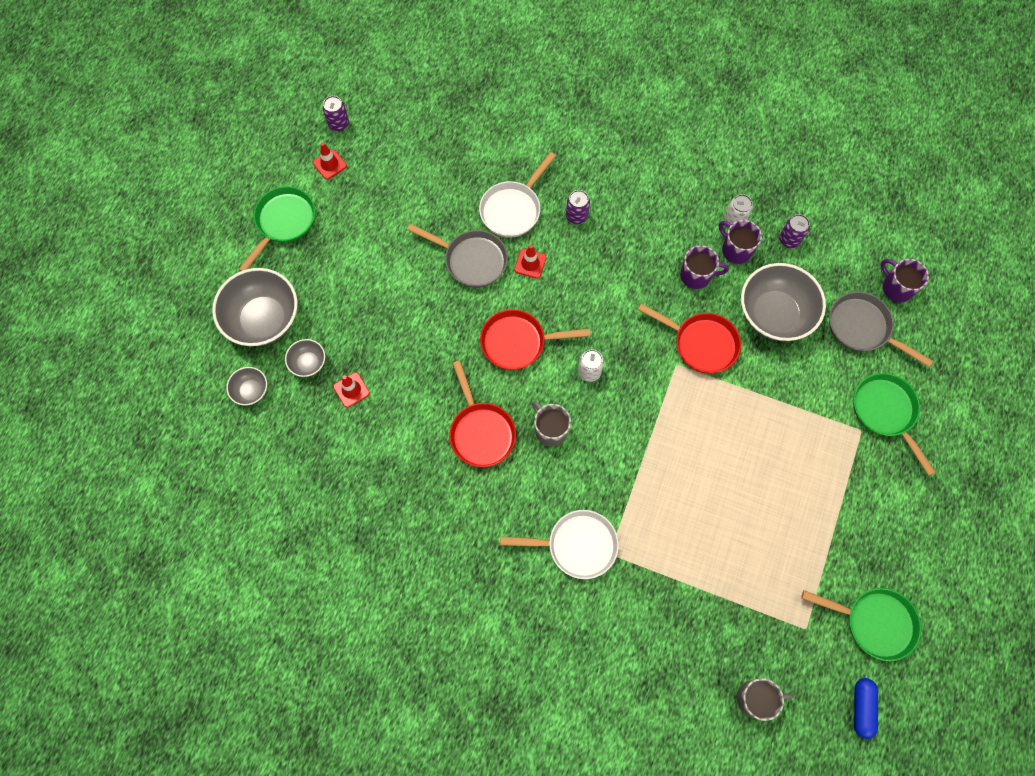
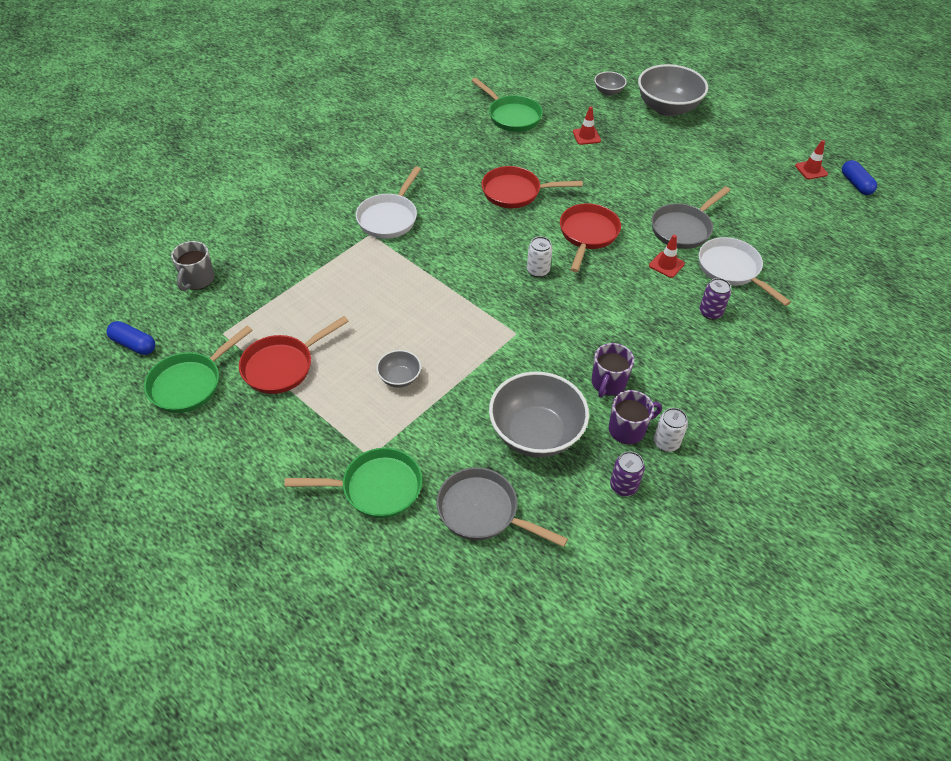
camera: 110 degrees right, 20 degrees down
green pan [239,186,315,271] -> green pan moved to [471,78,543,132]
grey bowl [285,339,325,377] -> grey bowl moved to [376,350,421,388]
purple can [322,96,349,132] -> blue capsule [842,160,877,195]
grey mug [532,401,571,447] -> none
red pan [638,303,741,374] -> red pan moved to [239,316,349,394]
grey pan [829,292,933,367] -> grey pan turned 120 degrees counterclockwise [437,467,568,547]
purple mug [881,259,929,303] -> none

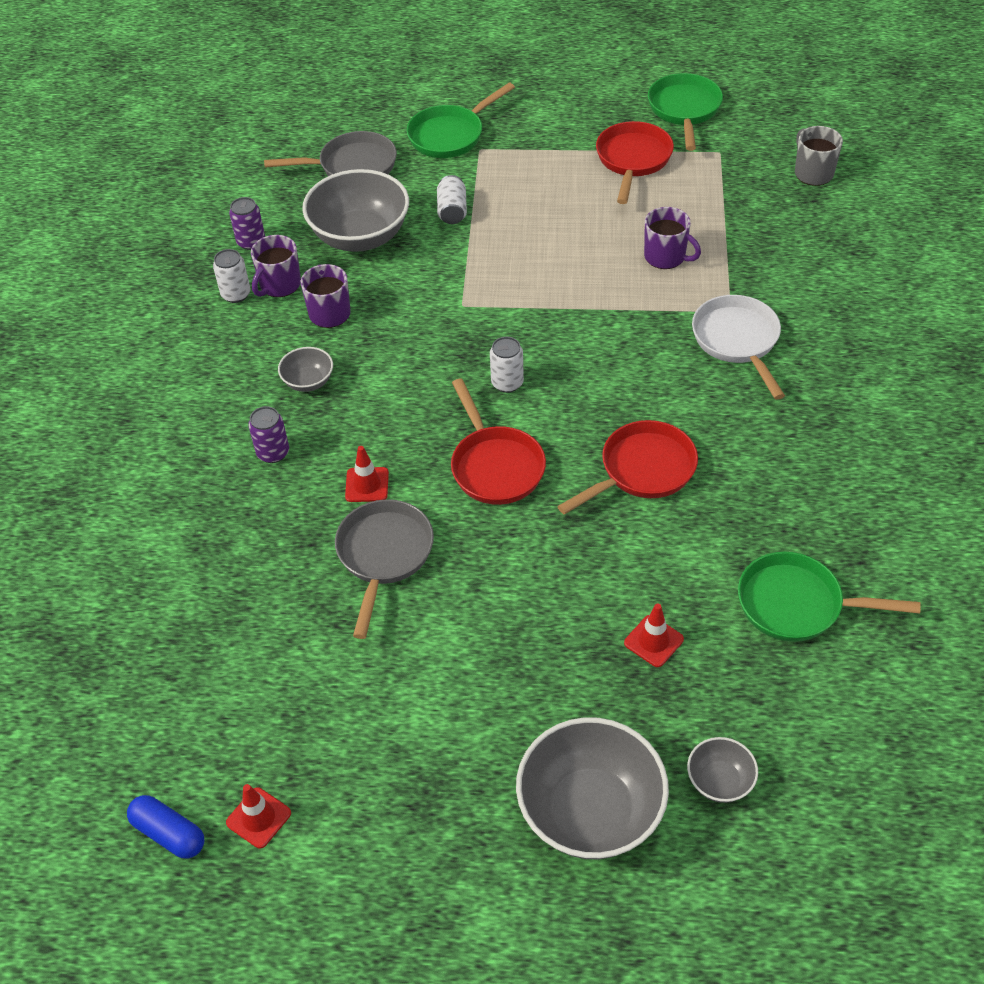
camera: 145 degrees right, 0 degrees up
blue capsule [107,321,155,355] -> none
grey bowl [376,350,421,388] -> grey bowl moved to [278,347,333,392]
white pan [699,237,791,306] -> none
none -> white can [437,175,467,224]
none -> purple mug [644,207,701,269]

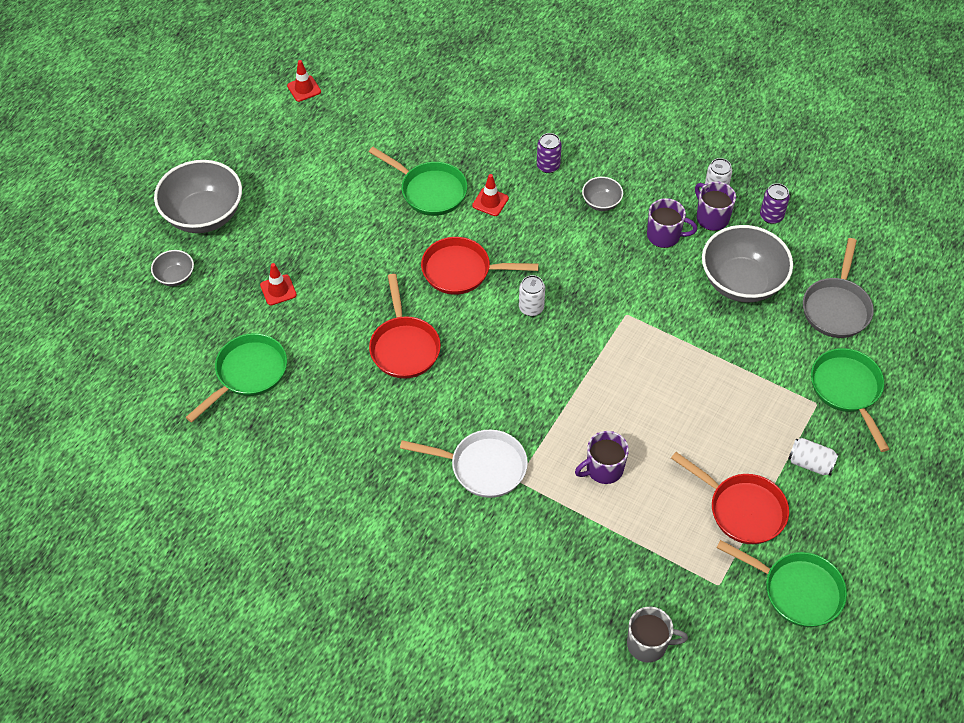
camera: 115 degrees right, 5 degrees up
blue capsule [127,795,204,859] -> none
grey pan [335,499,434,639] -> green pan [369,147,467,216]
white can [437,175,467,224] -> white can moved to [788,438,839,475]

